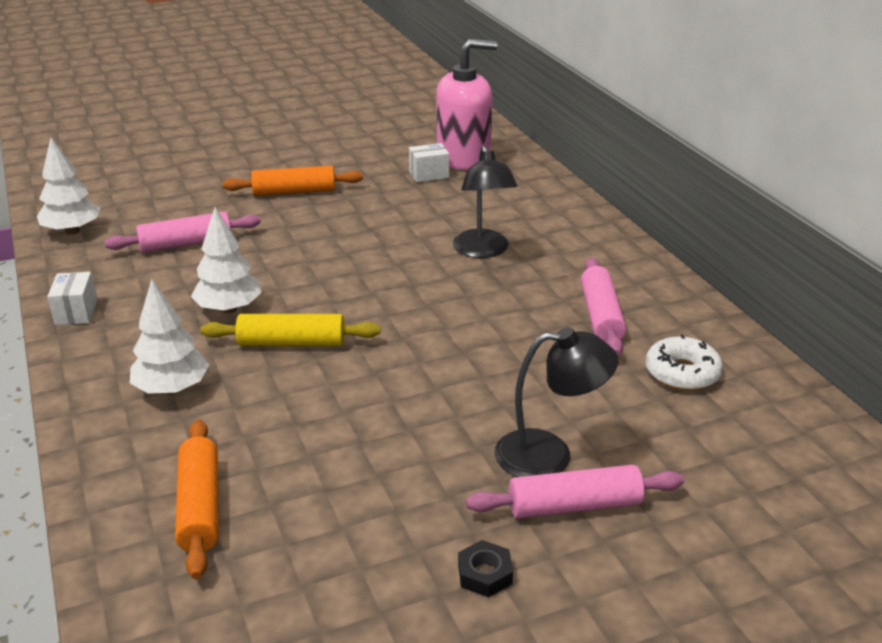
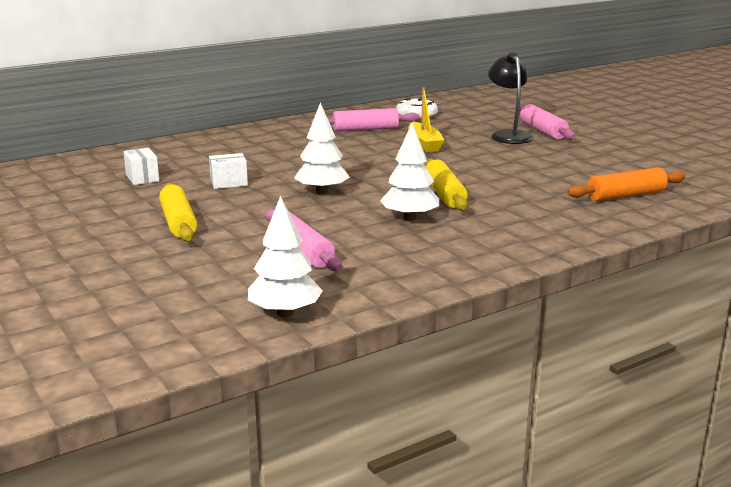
camera: 100 degrees left, 10 degrees down
white box [47,272,97,325] -> white box moved to [209,153,248,189]
white tree [130,279,209,394] -> white tree moved to [294,102,350,194]
orange rolling pin [223,166,363,196] -> yellow rolling pin [159,183,197,241]
pink soap dispenser [437,39,497,170] -> none
black lamp [453,146,517,258] -> none
black nut [458,540,513,597] -> none
none -> yellow boat [408,87,445,152]

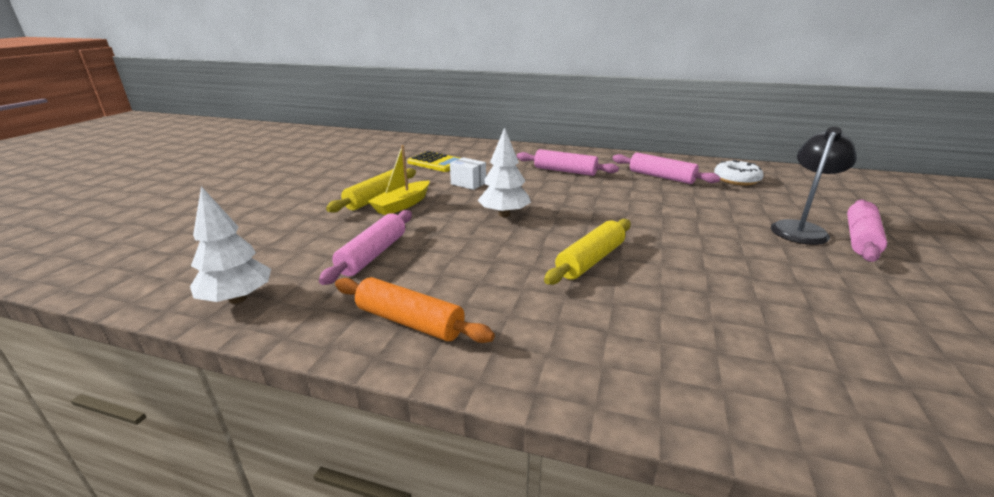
camera: 50 degrees right, 5 degrees up
white box [123,148,159,185] -> yellow calculator [407,151,460,172]
white tree [380,123,439,221] -> none
yellow boat [408,87,445,152] -> yellow boat moved to [368,145,429,215]
orange rolling pin [567,167,685,201] -> orange rolling pin moved to [335,277,495,343]
none -> pink rolling pin [517,149,619,176]

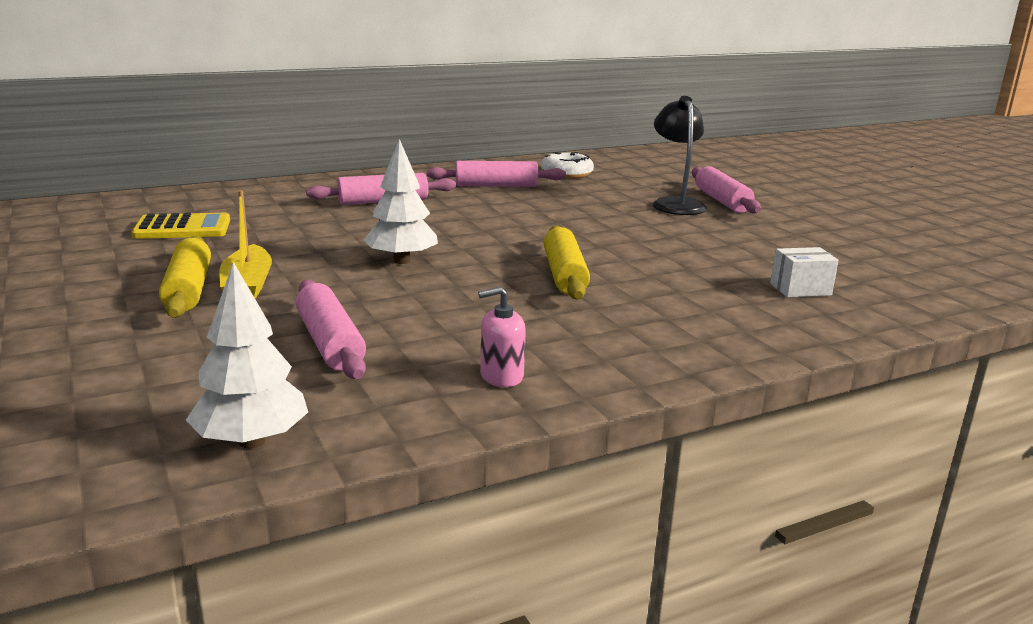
camera: 45 degrees left, 5 degrees down
orange rolling pin [335,277,495,343] -> pink soap dispenser [478,287,526,387]
white box [450,157,486,190] -> white box moved to [770,247,839,297]

